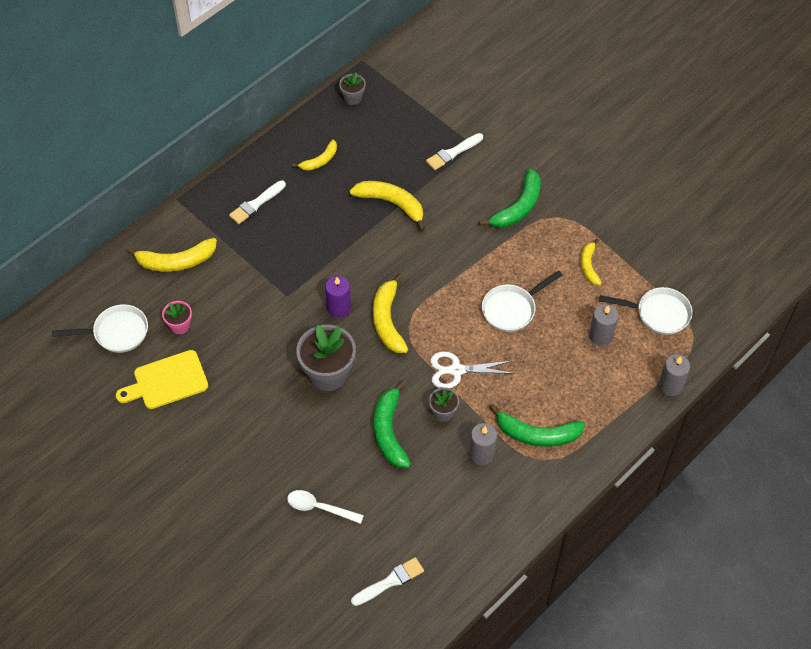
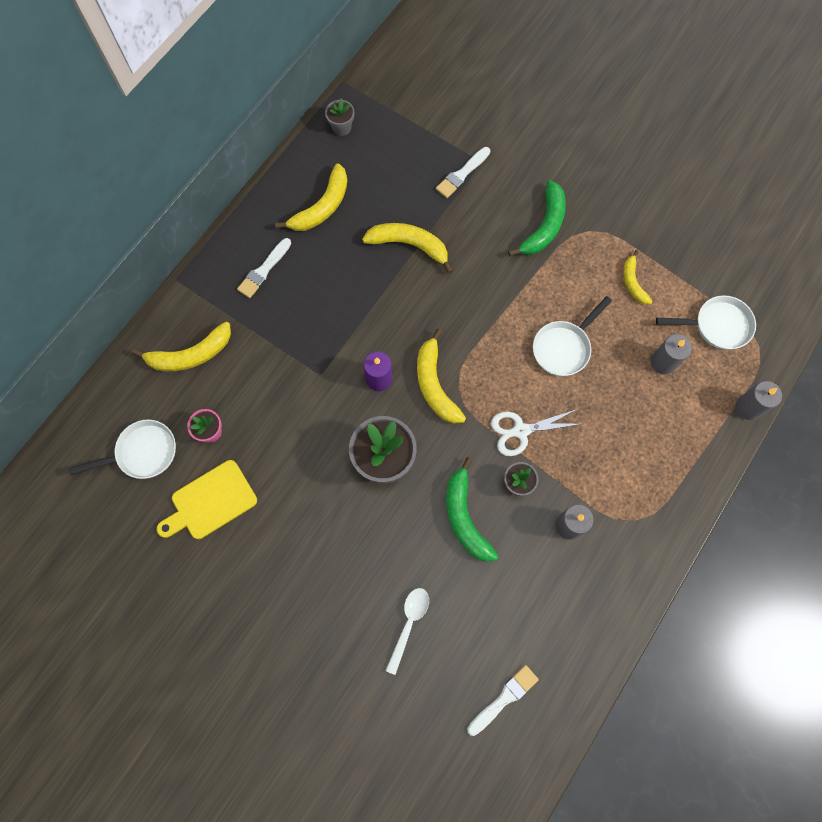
camera: 10 degrees left, 15 degrees up
white spoon [287,490,364,524] -> white spoon turned 105 degrees clockwise [385,588,429,675]
yellow banana [292,140,337,171] -> yellow banana [275,163,347,231], size x1.64
green banana [489,404,585,447] -> none

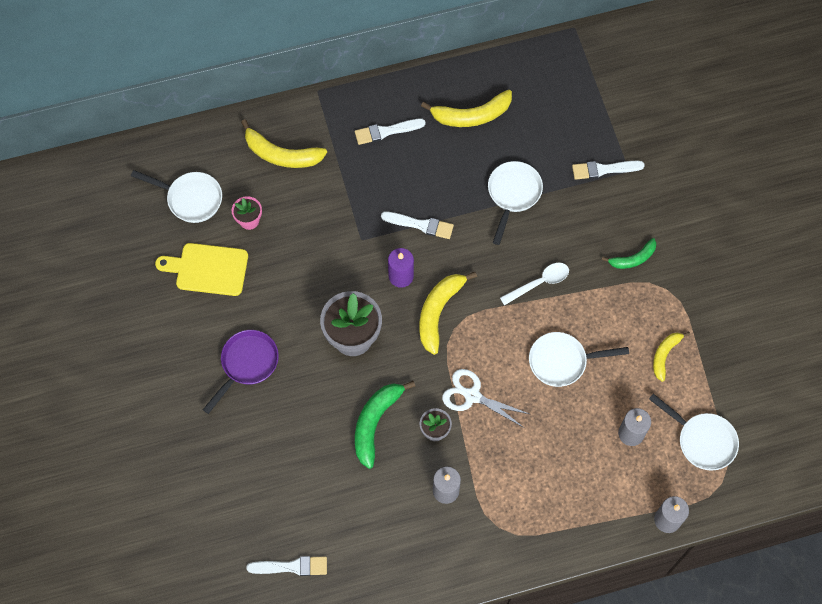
camera: 40 degrees right, 5 degrees down
grey flower pot [325,98,354,136] -> none
yellow banana [362,223,453,273] -> white pan [488,161,543,245]
white spoon [385,588,429,675] -> white spoon moved to [500,263,569,305]
green banana [508,180,566,256] -> green banana [602,238,656,269], size x0.61
none -> purple pan [203,330,279,414]
none -> white brush [381,212,454,239]

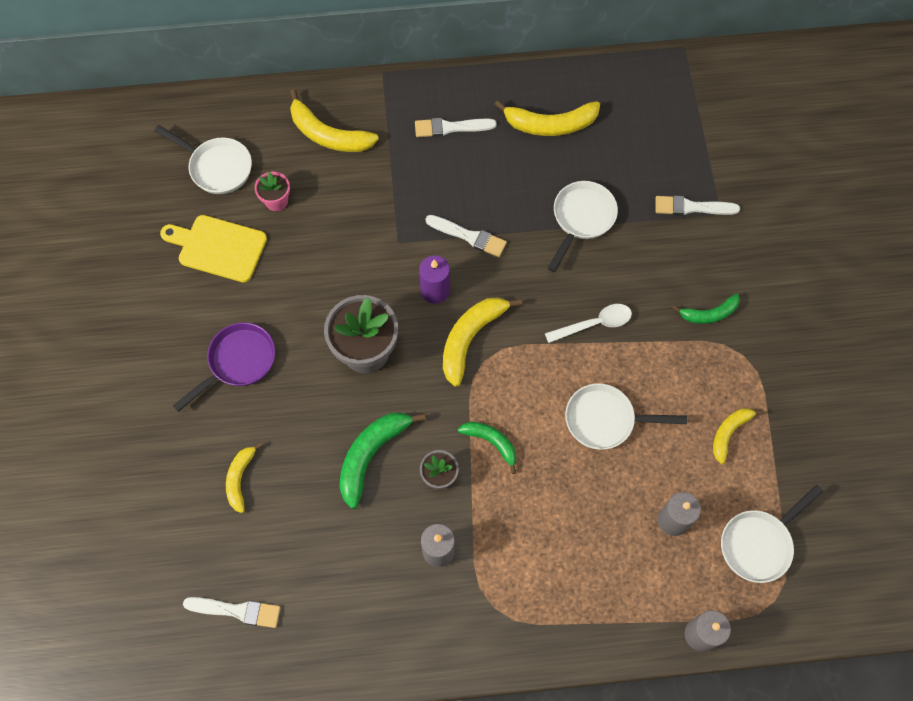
camera: 10 degrees right, 0 degrees up
white scissors [442,369,529,428] -> green banana [458,422,516,474]
white pan [649,394,739,471] -> white pan turned 90 degrees clockwise [721,485,823,583]
none -> yellow banana [226,442,263,513]

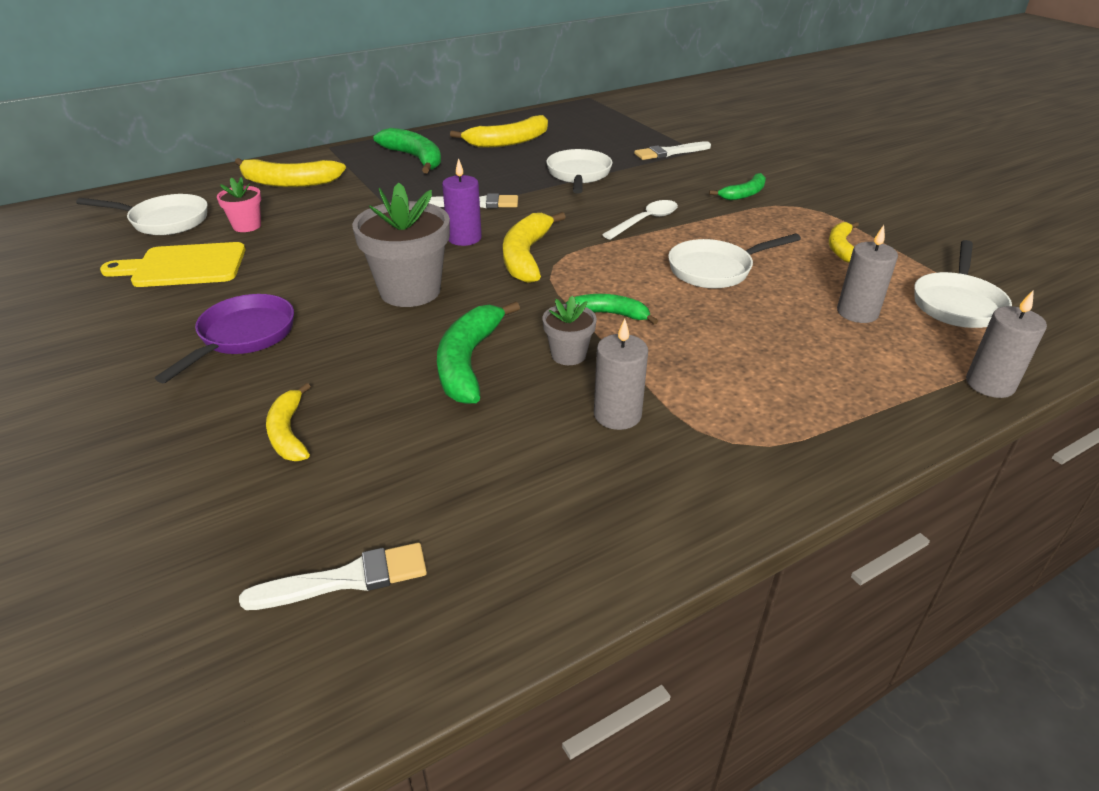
camera: 25 degrees left, 30 degrees down
white brush [415,118,497,137] -> green banana [373,128,441,173]

